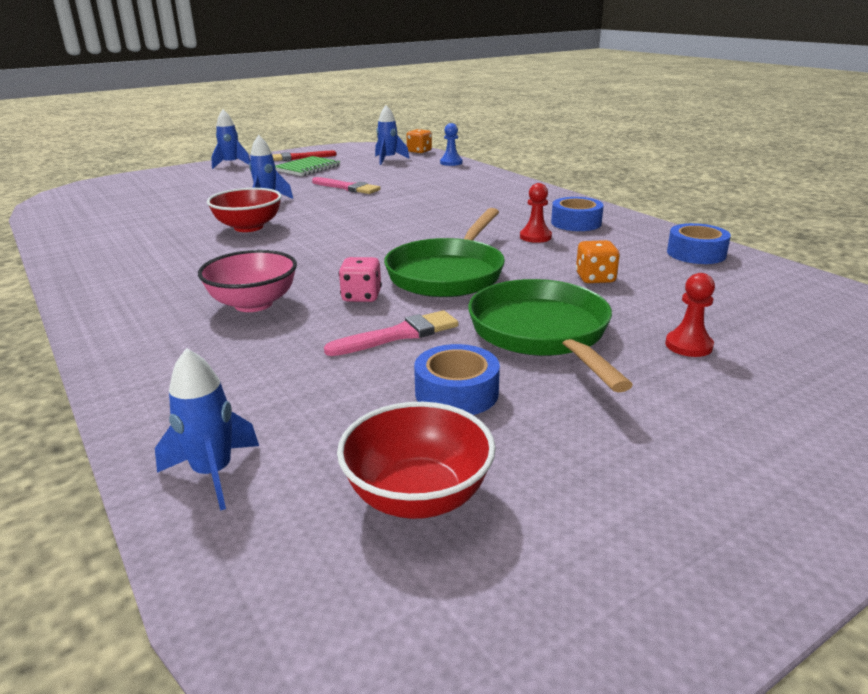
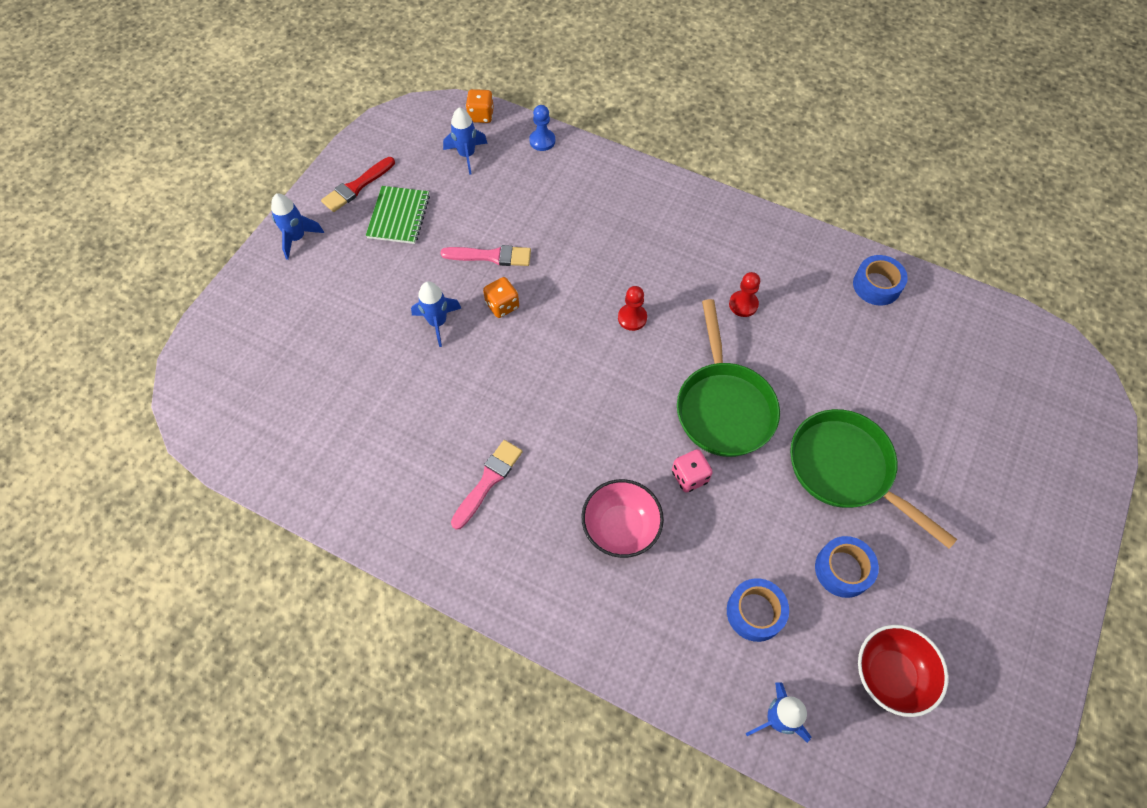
camera: 30 degrees left, 35 degrees up
red bowl [207,188,282,232] -> none
pink brush [324,310,459,356] -> pink brush moved to [451,440,522,530]
blue tape [551,197,604,231] -> blue tape moved to [727,578,789,642]
orange dice [576,240,620,283] -> orange dice moved to [483,277,519,318]
red pawn [665,273,715,357] -> red pawn moved to [618,286,647,331]

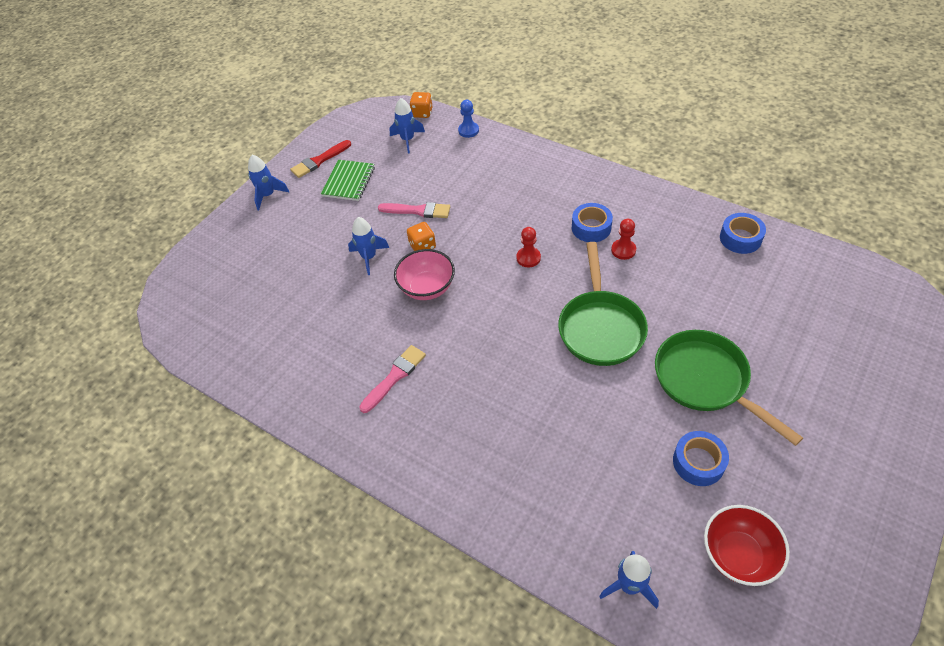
camera: 10 degrees right, 10 degrees down
pink bowl [582,479,664,558] -> pink bowl moved to [394,249,455,300]
pink dice [672,449,713,493] -> none
blue tape [727,578,789,642] -> blue tape moved to [572,203,613,242]

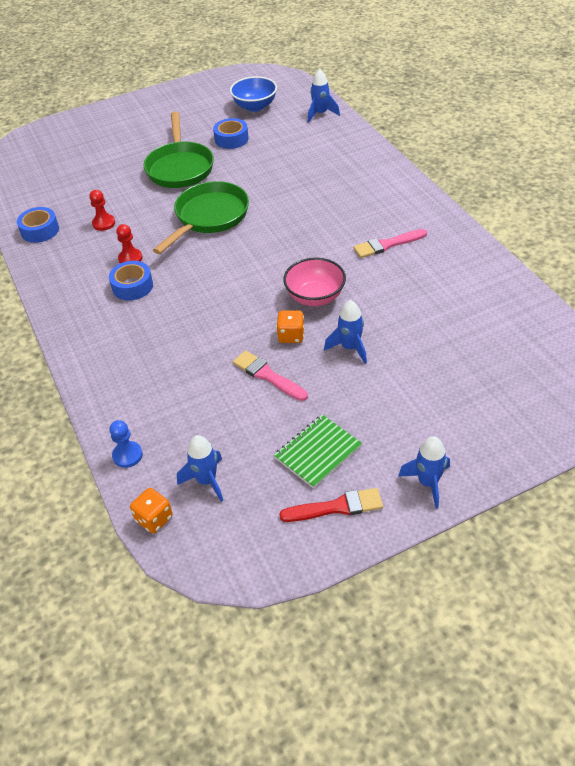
camera: 150 degrees left, 5 degrees down
red pawn [516,227,541,267] -> red pawn moved to [90,190,115,231]
red bowl [704,505,790,586] -> blue bowl [230,76,277,112]

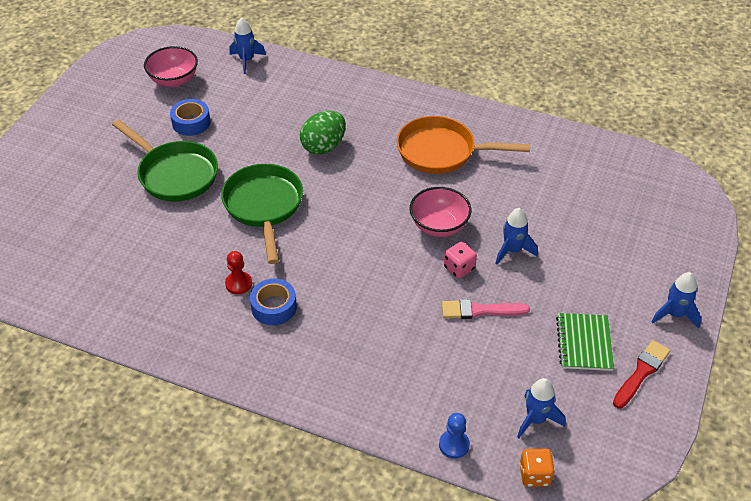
camera: 45 degrees left, 0 degrees up
blue tape [17,207,59,243] -> none
red pawn [90,190,115,231] -> none
blue bowl [230,76,277,112] -> pink bowl [144,46,198,87]
orange dice [276,310,304,343] -> pink dice [444,242,477,279]
pink brush [353,229,427,258] -> orange pan [397,116,530,174]
none -> green egg [300,111,346,155]

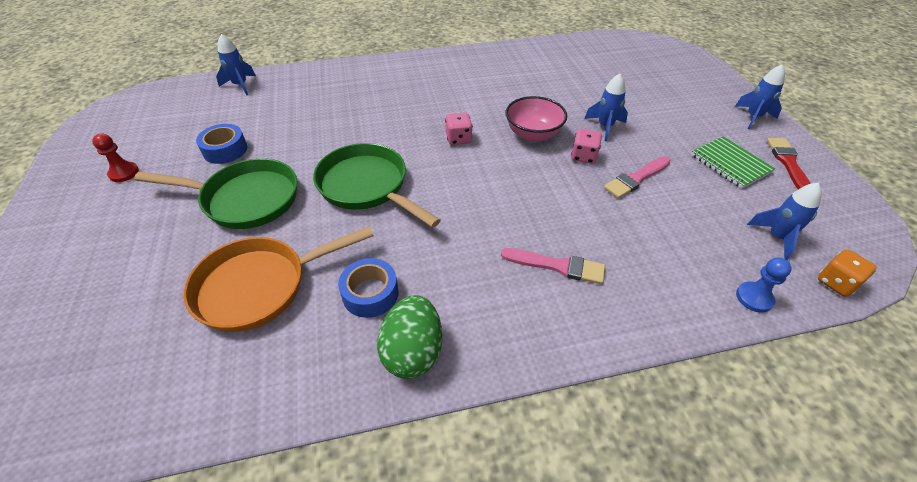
camera: 35 degrees left, 0 degrees up
pink bowl [144,46,198,87] -> none
red pawn [225,251,252,294] -> red pawn moved to [92,134,139,182]
blue tape [250,279,297,325] -> blue tape moved to [338,258,398,318]
green egg [300,111,346,155] -> green egg moved to [377,295,442,379]
orange pan [397,116,530,174] -> orange pan moved to [184,226,374,332]
none -> pink dice [445,113,473,145]
none -> pink brush [501,248,605,284]

